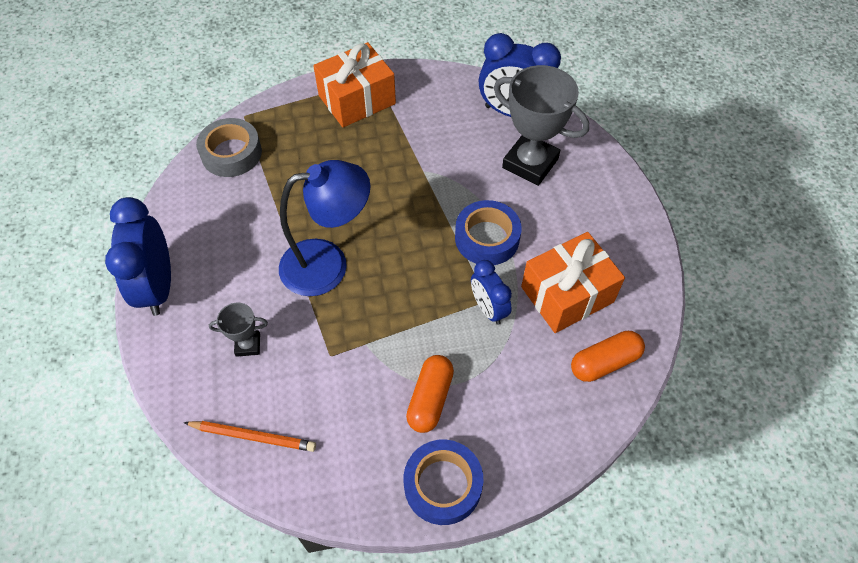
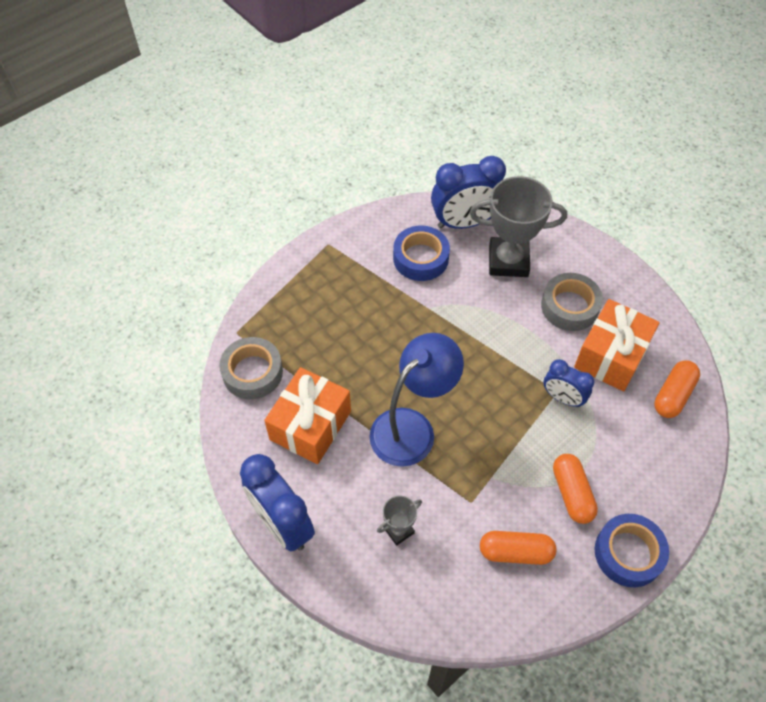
camera: 30 degrees left, 0 degrees up
orange pencil [183,421,316,452] -> none
orange gift [313,42,396,127] -> orange gift moved to [264,367,351,464]
blue tape [455,200,522,265] -> blue tape moved to [393,226,450,281]
none -> orange capsule [480,531,556,565]
none -> grey tape [541,273,603,331]

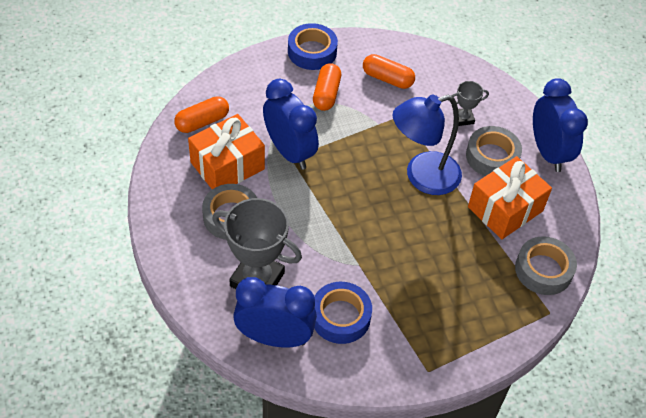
camera: 160 degrees left, 5 degrees down
blue clock [544,359,594,407] -> blue clock [263,79,319,170], size x1.70
none -> grey tape [466,126,522,176]

